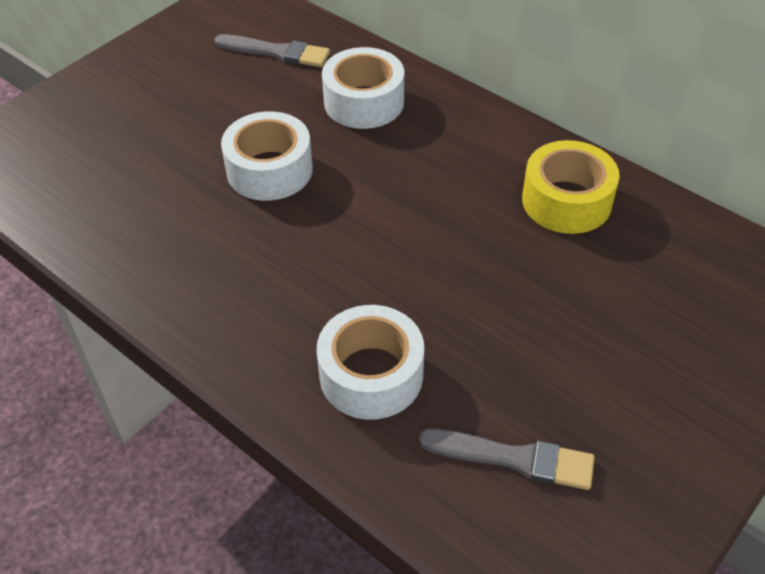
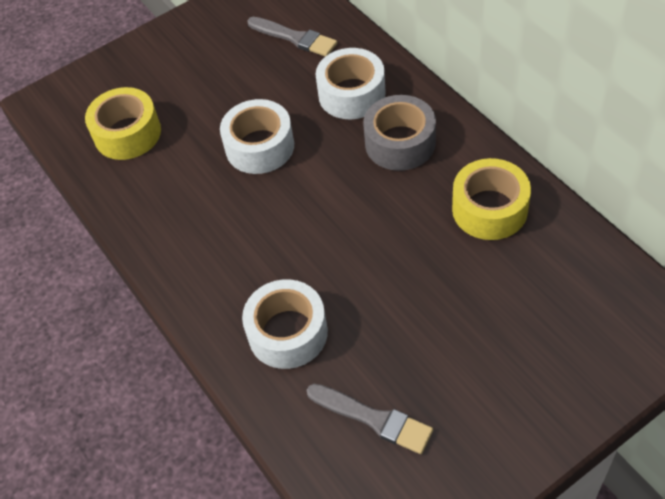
camera: 20 degrees right, 5 degrees up
none -> yellow tape [85,87,161,160]
none -> grey tape [363,95,436,171]

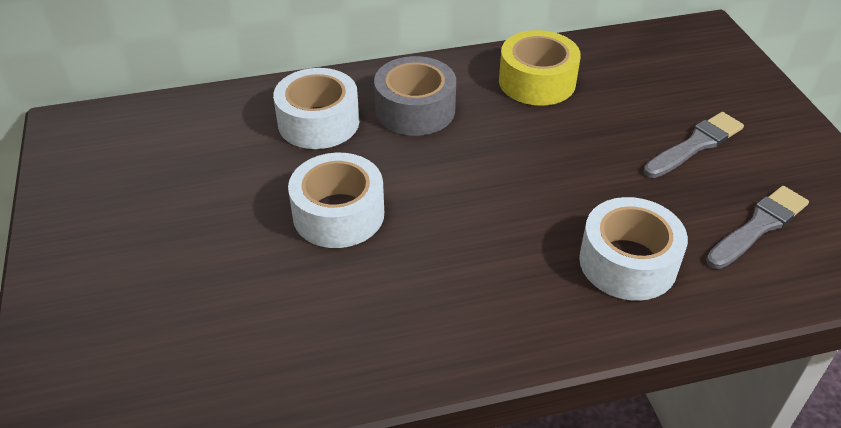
camera: 75 degrees left, 10 degrees down
yellow tape [85,87,161,160] -> none
grey brush [247,17,337,56] -> grey brush moved to [643,112,744,178]

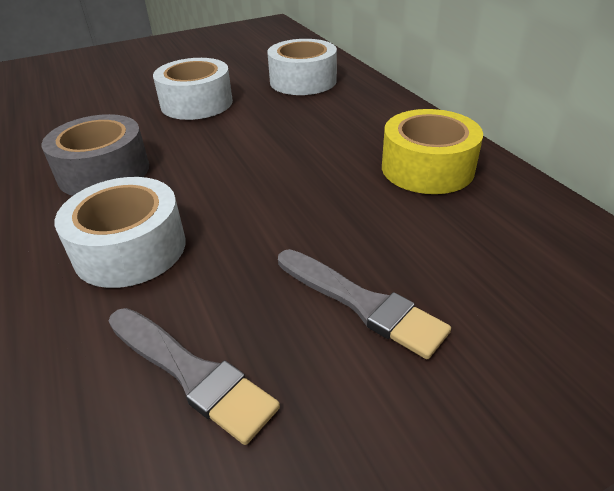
camera: 80 degrees right, 5 degrees down
grey tape [374,56,456,136] -> grey tape moved to [42,114,149,196]

